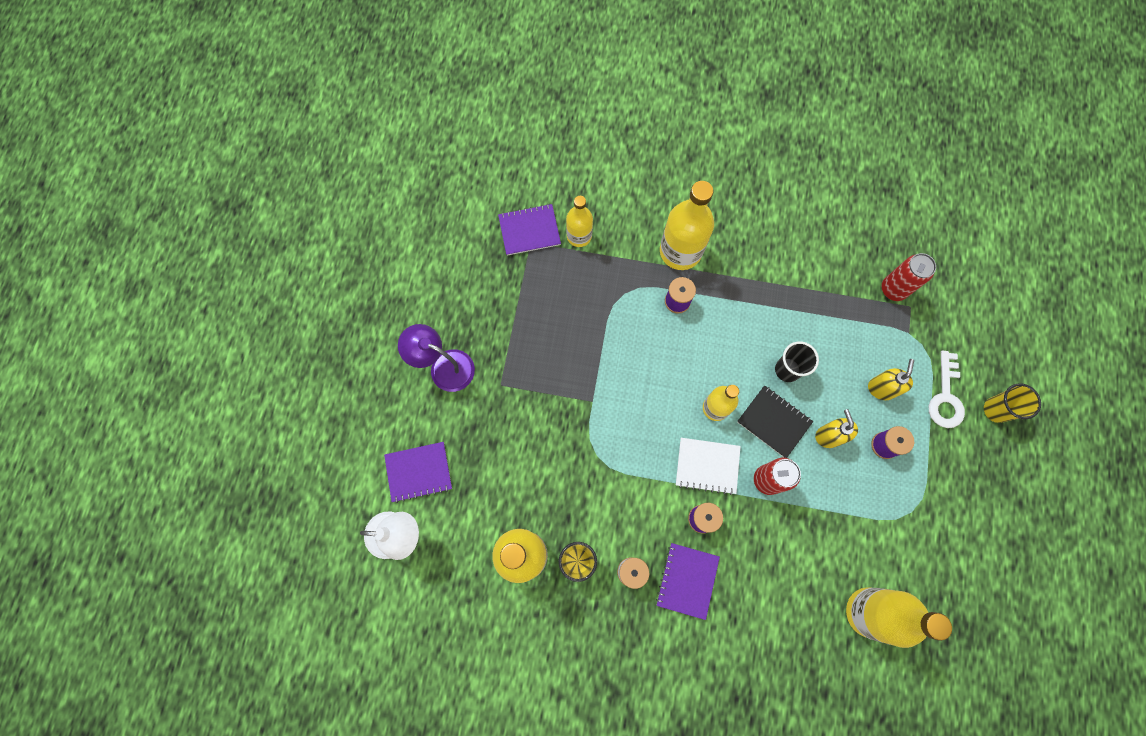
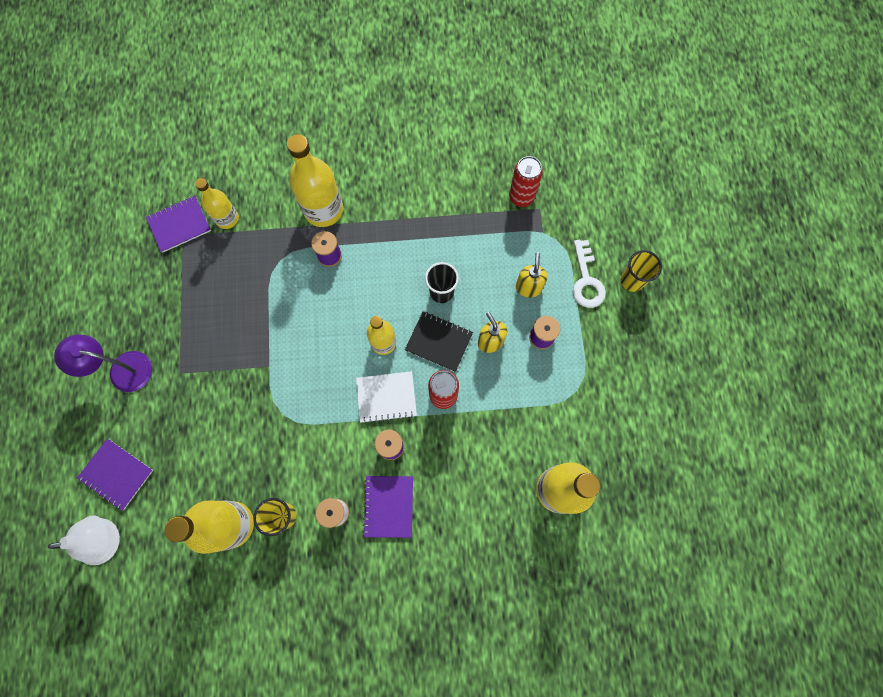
camera: 15 degrees left, 0 degrees up
purple notebook [384,442,452,503] -> purple notebook turned 60 degrees clockwise [77,439,153,510]

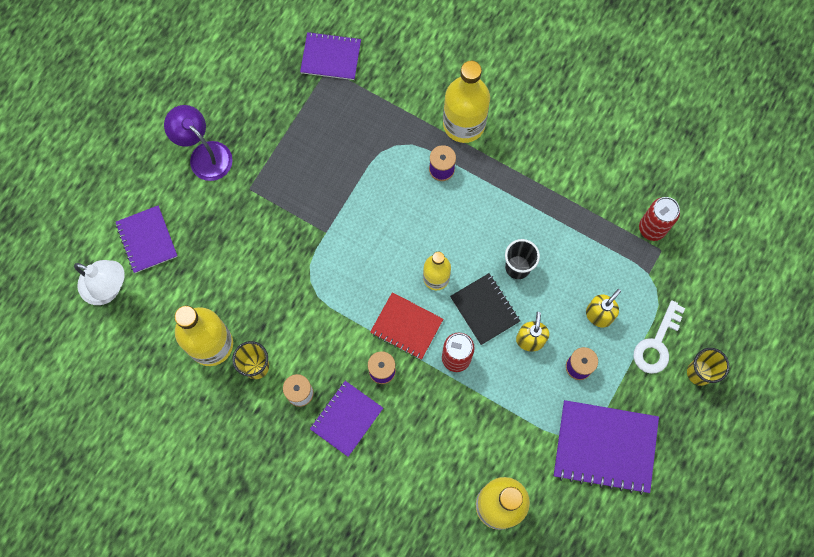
camera: 35 degrees right, 0 degrees up
yellow bottle [195,178,239,229] -> none
white notebook [356,371,417,423] -> red notebook [370,292,443,360]
none -> purple notebook [554,400,659,495]

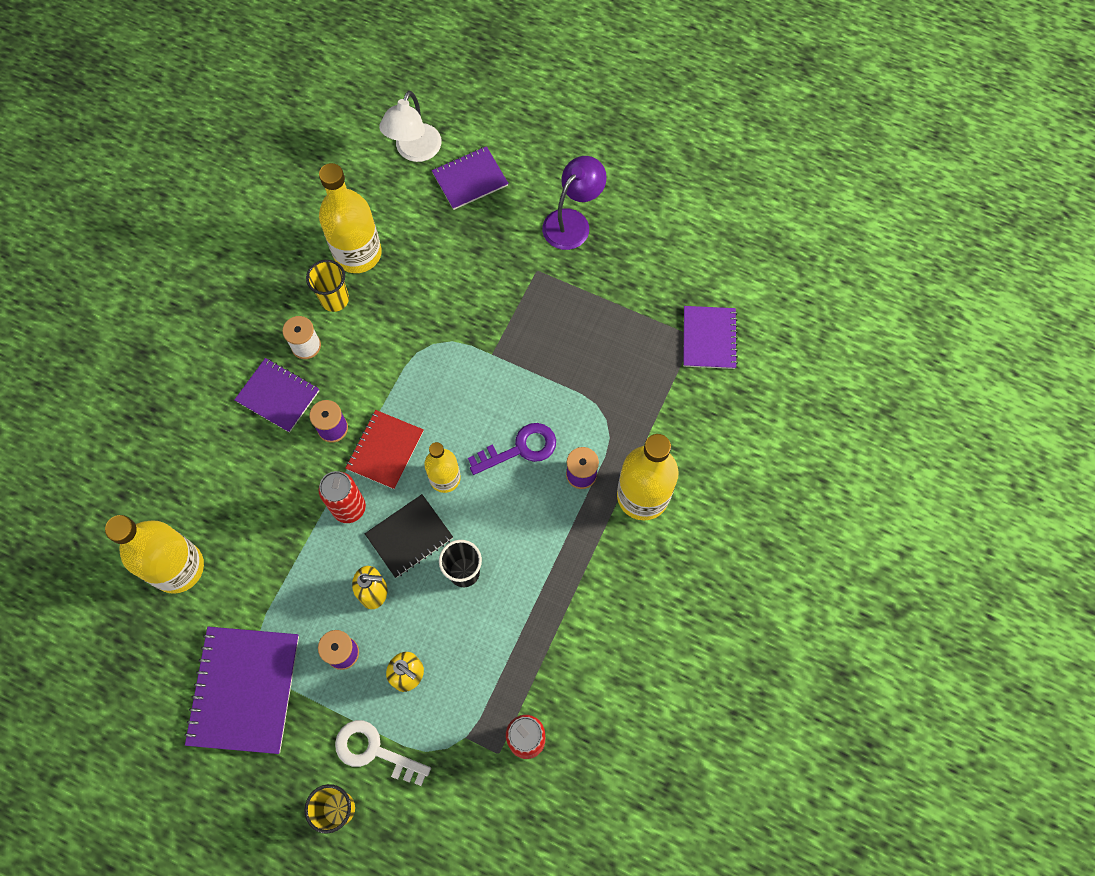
camera: 85 degrees right, 5 degrees down
none -> purple key [468,423,556,475]

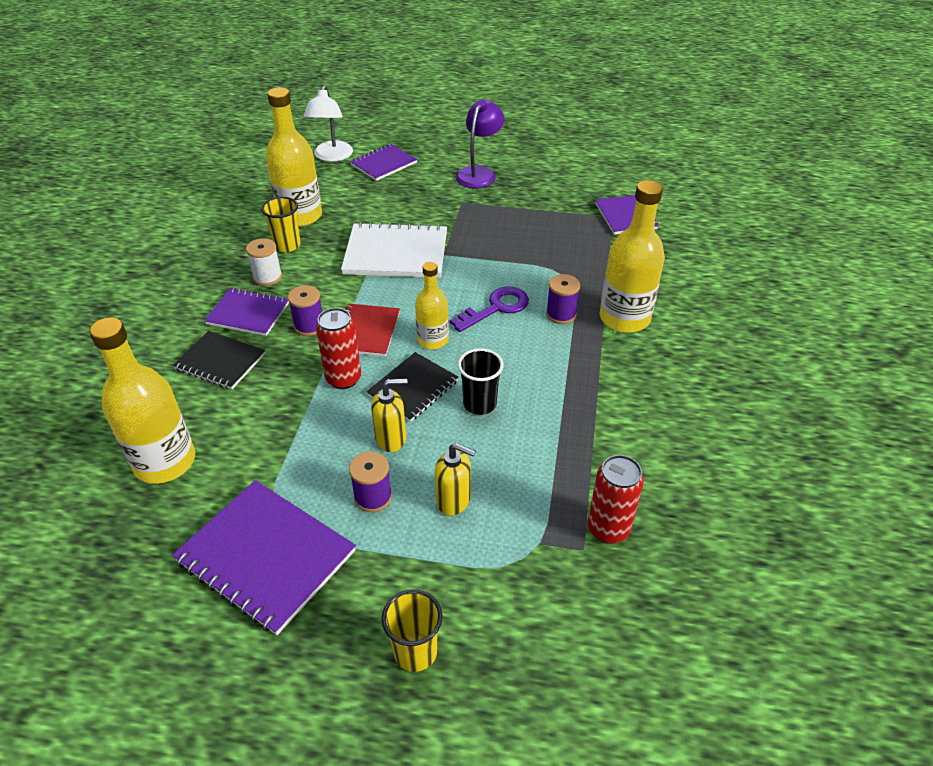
camera: 15 degrees left, 25 degrees down
purple notebook [184,627,299,754] -> purple notebook turned 45 degrees counterclockwise [172,480,356,635]
white key [335,720,431,786] -> none
none -> black notebook [173,331,265,389]
none -> white notebook [341,222,447,278]

